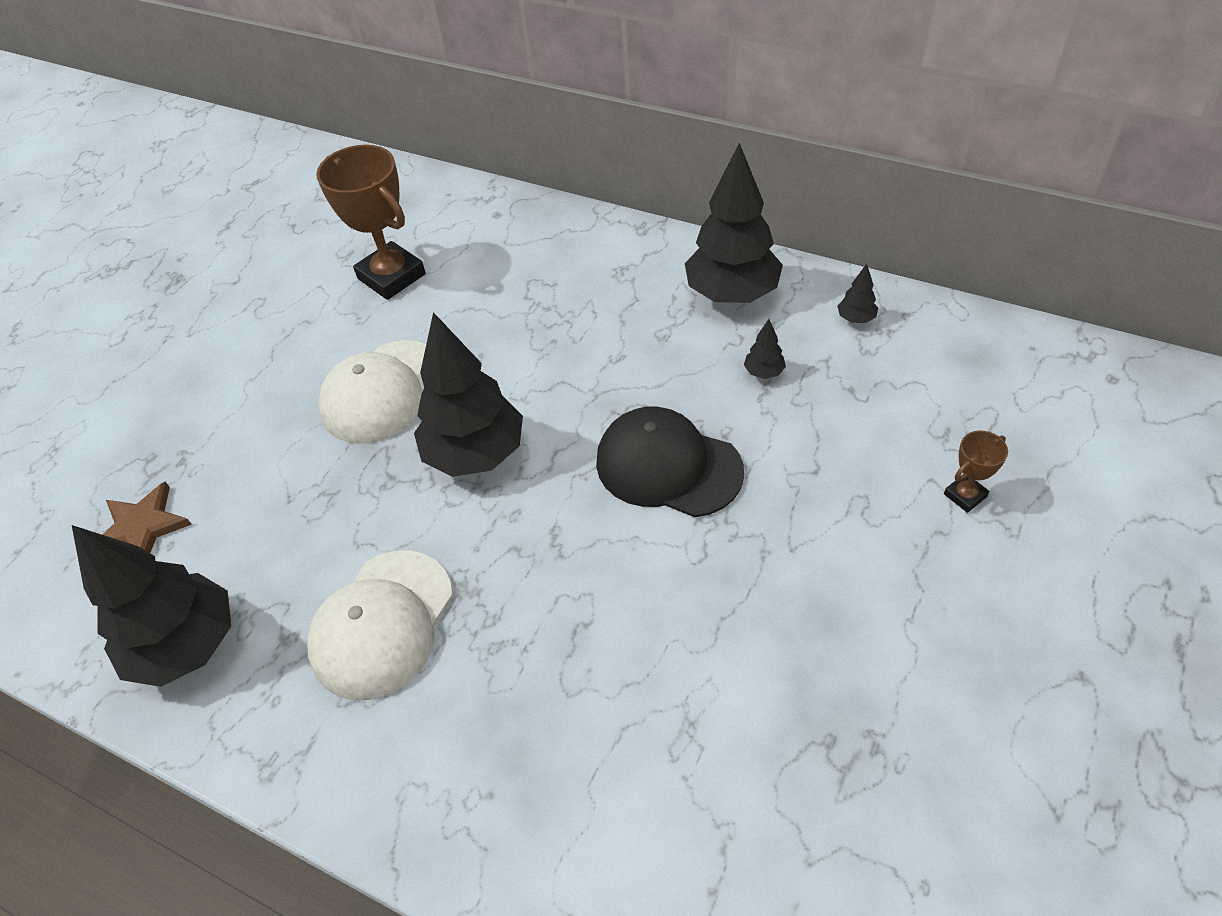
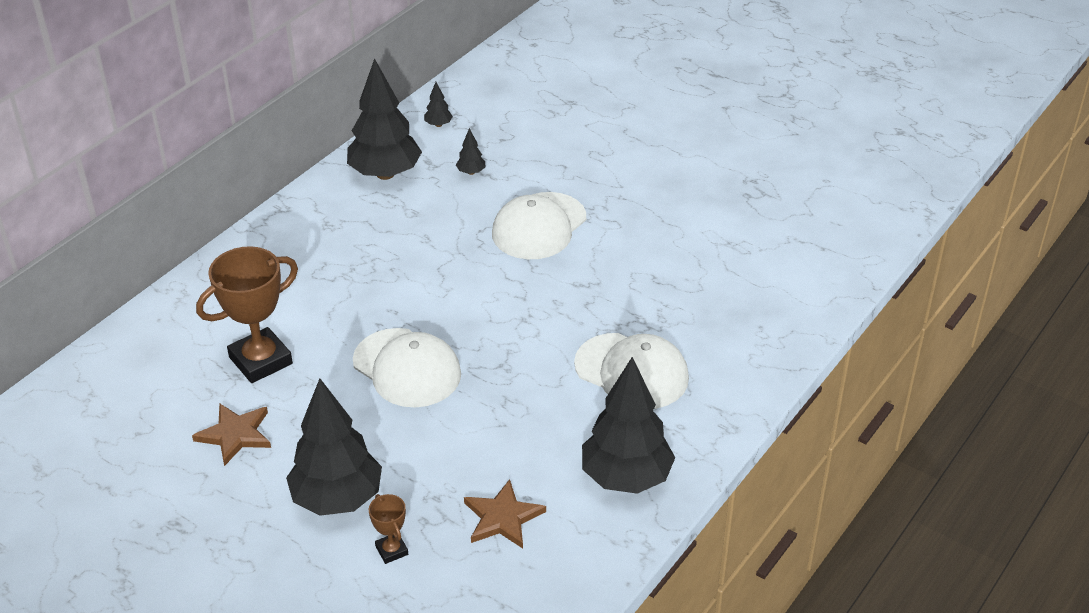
camera: 85 degrees left, 10 degrees down
black tree [414,312,523,477] -> black tree moved to [286,378,382,516]
black cap [596,407,744,517] -> white cap [492,192,586,259]
brown trophy [944,430,1008,513] -> brown trophy moved to [369,494,408,564]
none -> brown star [192,403,271,466]

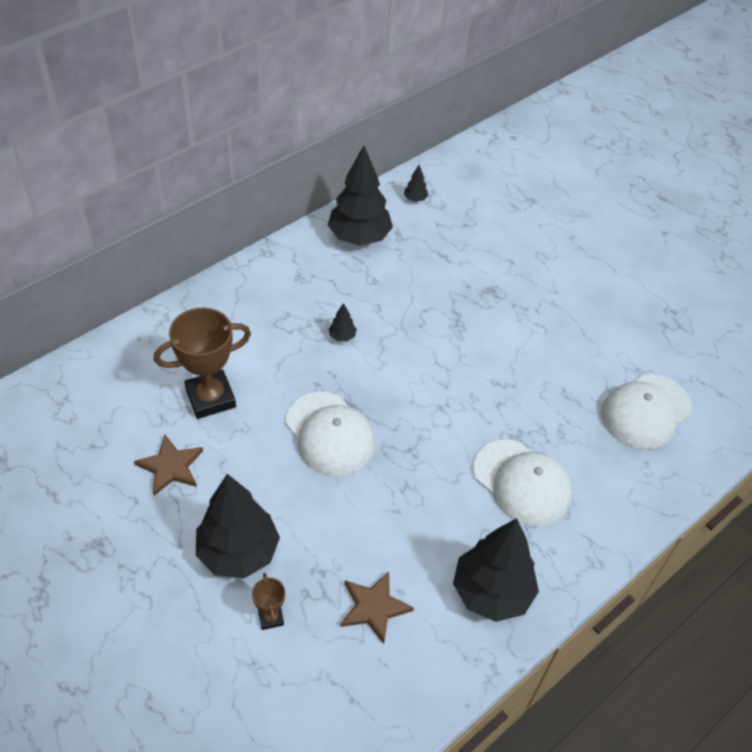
camera: 10 degrees right, 10 degrees up
black tree [456,128,485,175] -> black tree moved to [329,303,357,341]
white cap [492,192,586,259] -> white cap moved to [601,374,692,449]

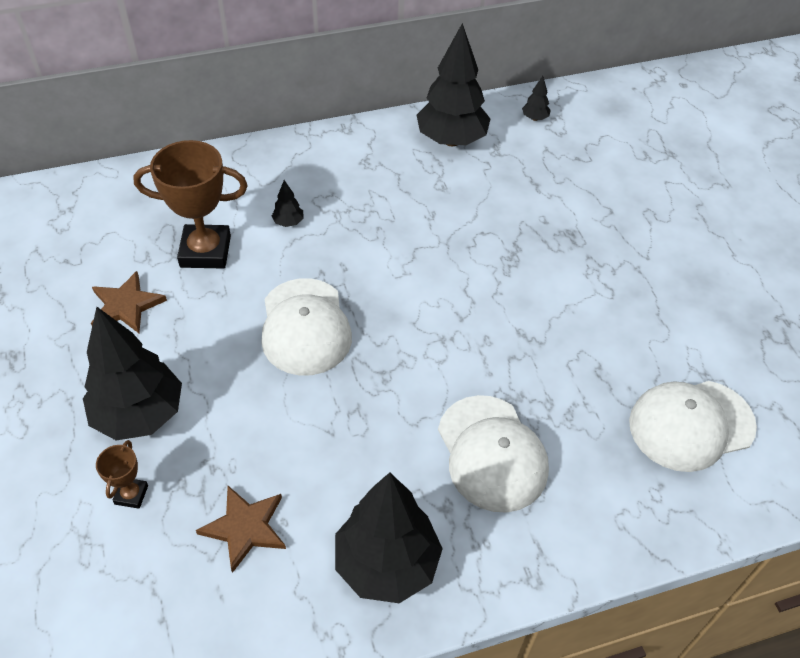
camera: 25 degrees right, 0 degrees up
black tree [329,303,357,341] -> black tree moved to [272,180,304,227]

